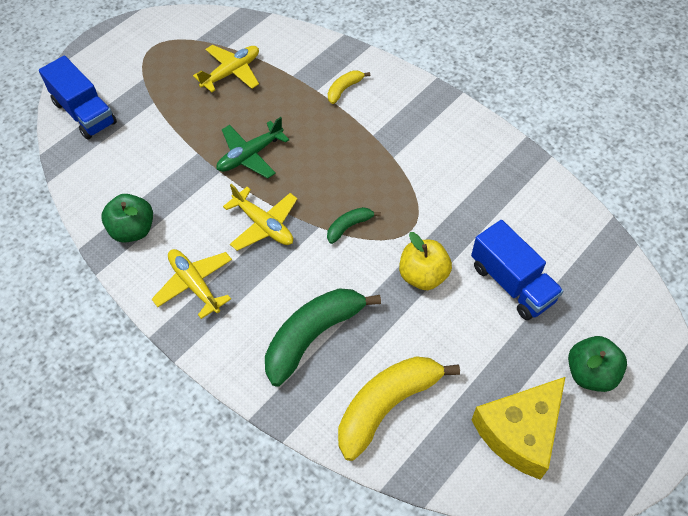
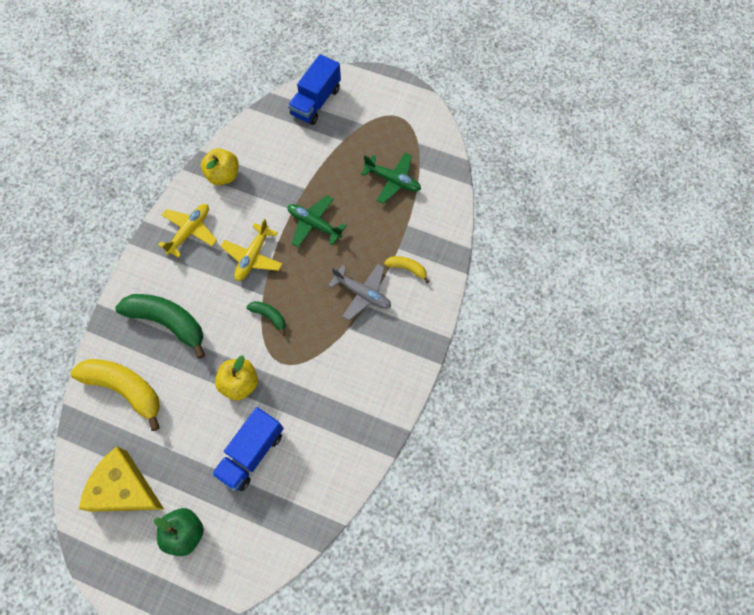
camera: 70 degrees right, 10 degrees up
green apple [101,194,153,243] -> yellow apple [201,148,239,185]
yellow plane [193,45,259,92] -> green plane [361,153,421,204]
none -> grey plane [328,264,391,321]

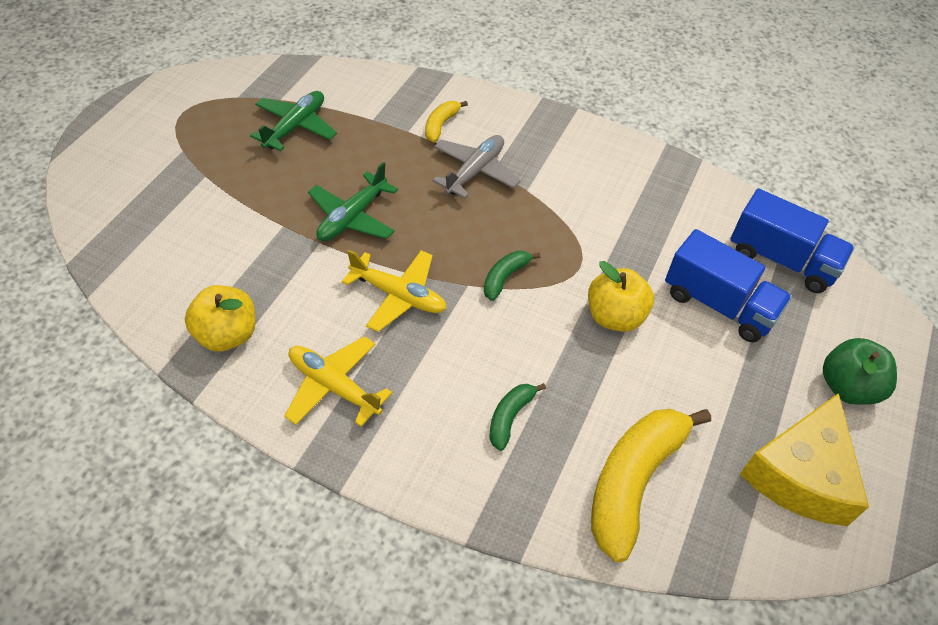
camera: 90 degrees left, 15 degrees down
green banana [115,294,205,359] -> green banana [489,383,546,451], size x0.48
blue truck [288,54,341,125] -> blue truck moved to [730,188,854,293]

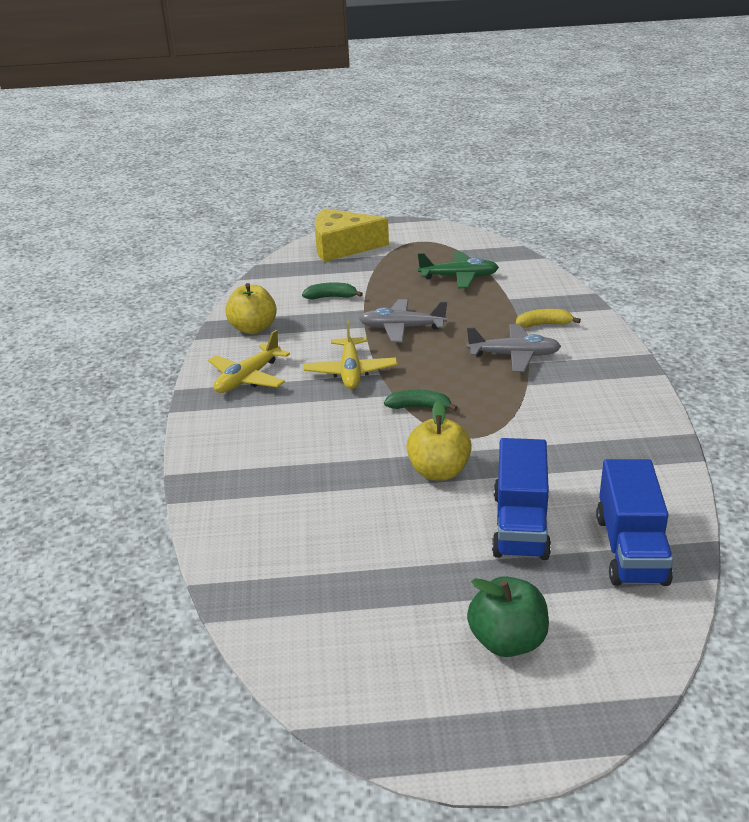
camera: 65 degrees right, 20 degrees down
yellow plane [284,336,392,427] -> yellow plane turned 150 degrees counterclockwise [208,330,290,393]
green plane [308,162,398,241] -> grey plane [359,299,447,343]
green banana [489,383,546,451] -> green banana moved to [302,282,363,300]
yellow banana [591,409,711,562] -> none
yellow cheese [740,393,869,526] -> yellow cheese moved to [315,209,389,262]

